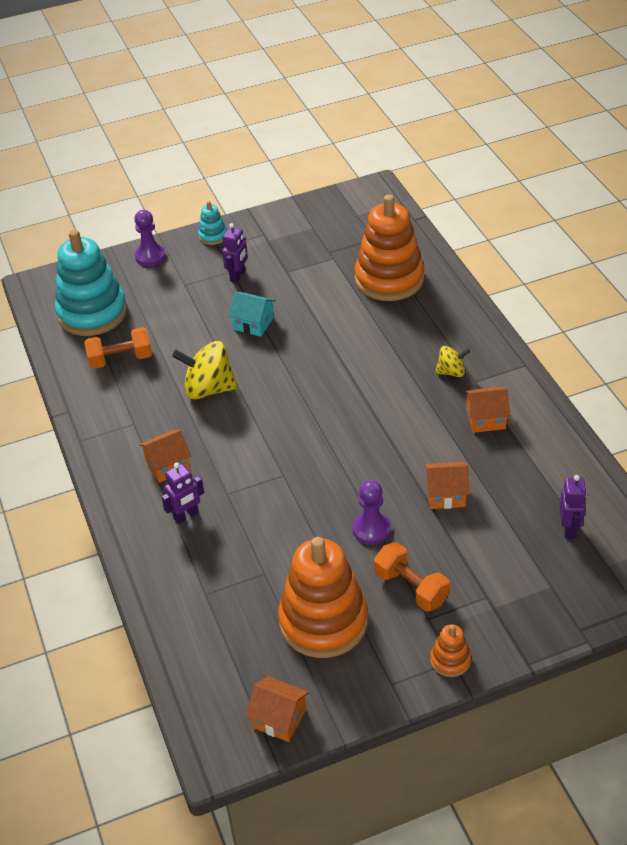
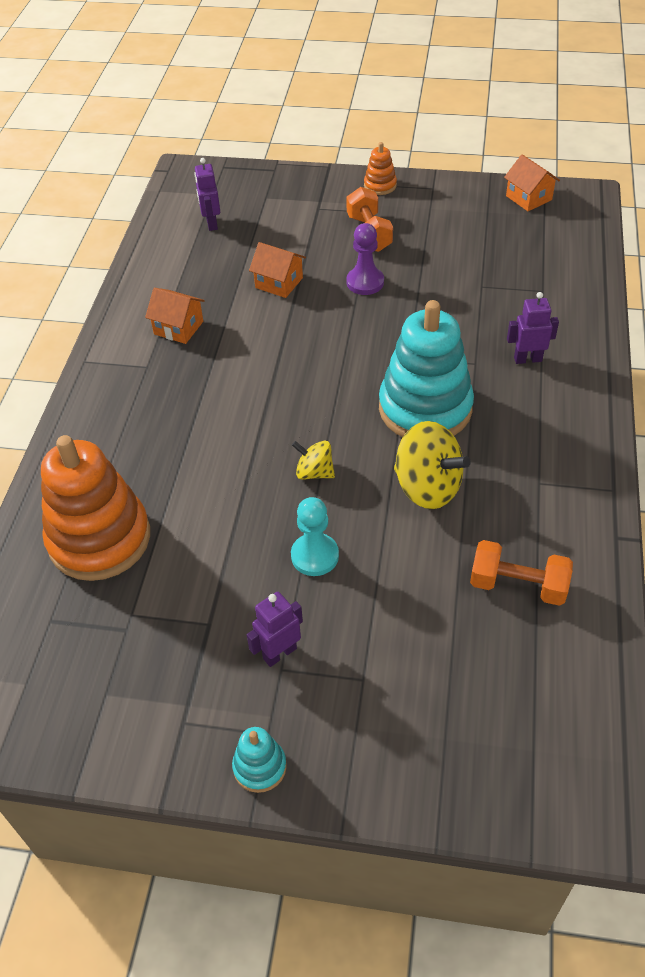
camera: 150 degrees left, 5 degrees up
turquoise stacking toy [55,230,127,336] -> turquoise stacking toy moved to [379,300,474,437]
purple pawn [134,210,166,266] -> none
orange house [139,430,191,483] -> none
turquoise house [228,291,276,337] -> turquoise pawn [291,497,339,576]
orange stacking toy [278,537,368,658] -> none
yellow spinning top [435,346,470,377] -> yellow spinning top moved to [292,441,335,480]
purple robot [560,475,587,539] -> purple robot turned 45 degrees counterclockwise [194,158,220,231]

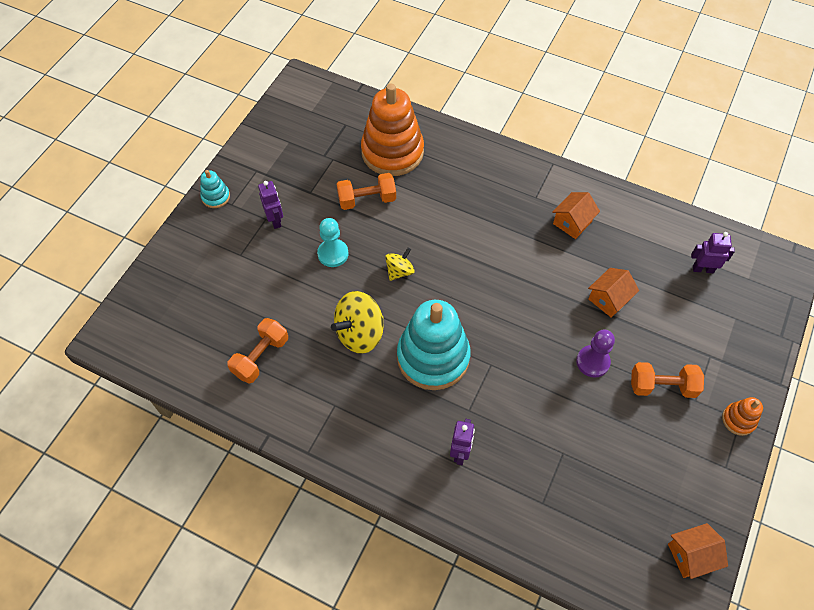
camera: 105 degrees right, 10 degrees up
none -> orange dumbbell [337,173,396,210]

